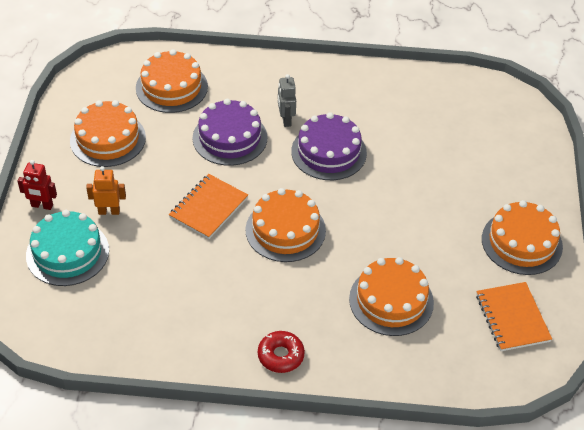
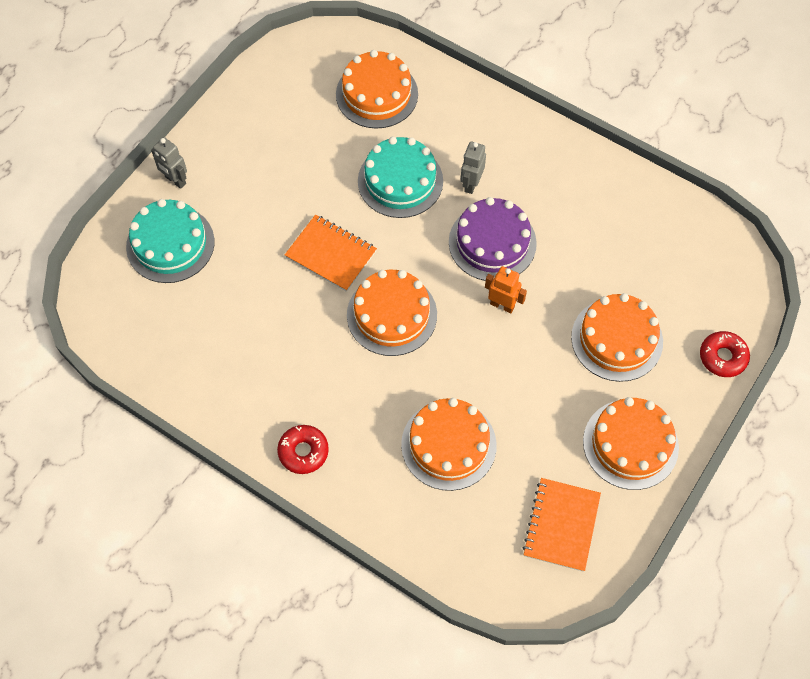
camera: 30 degrees right, 15 degrees up
red robot [17,160,57,210] -> grey robot [151,137,187,189]
orange cake [70,100,146,167] -> orange cake moved to [571,293,663,382]
orange robot [86,166,126,215] -> orange robot moved to [485,266,527,313]
orange notebook [169,174,248,239] -> orange notebook turned 60 degrees clockwise [285,215,377,292]
purple cake [192,99,267,166] -> turquoise cake [358,137,443,218]
none -> red donut [700,331,750,377]

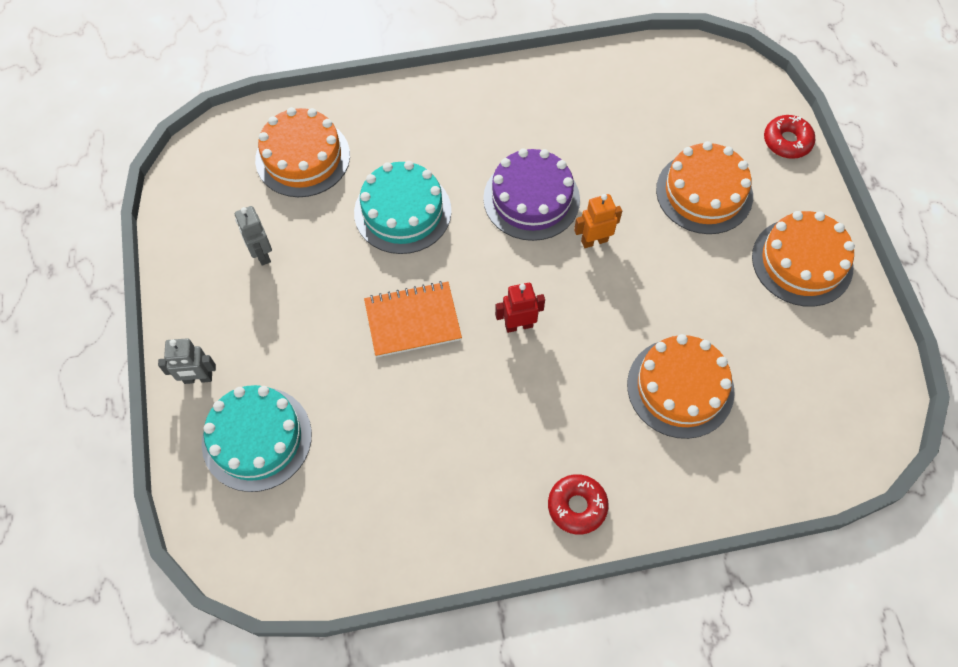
camera: 45 degrees left, 0 degrees up
orange cake [347,270,437,356] -> red robot [495,283,545,333]
grey robot [461,142,486,194] -> grey robot moved to [235,206,272,266]
orange notebook [523,478,601,572] -> none

